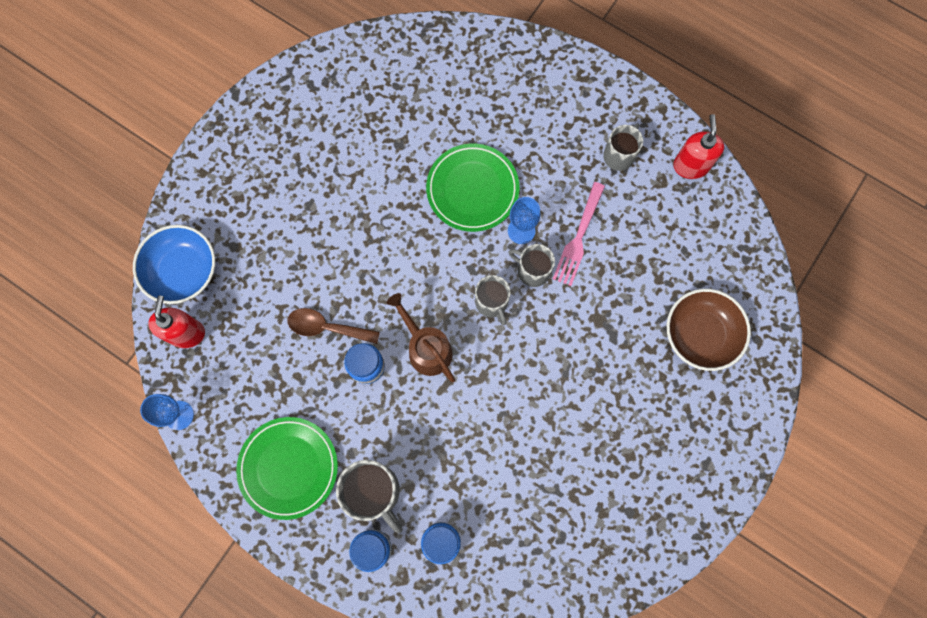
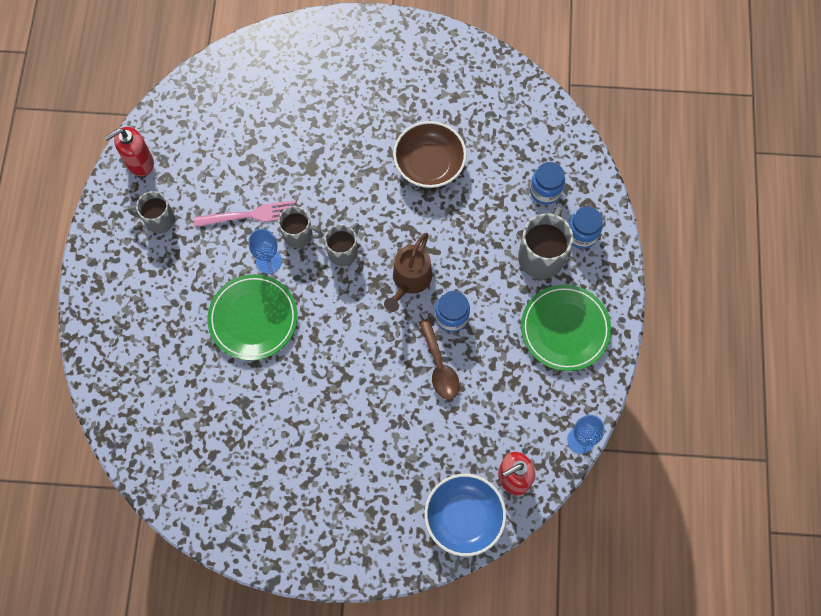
camera: 120 degrees left, 5 degrees down
grey mug [508,244,555,287] -> grey mug turned 75 degrees counterclockwise [278,206,323,248]
brown bowl [667,289,751,371] -> brown bowl moved to [393,121,467,188]

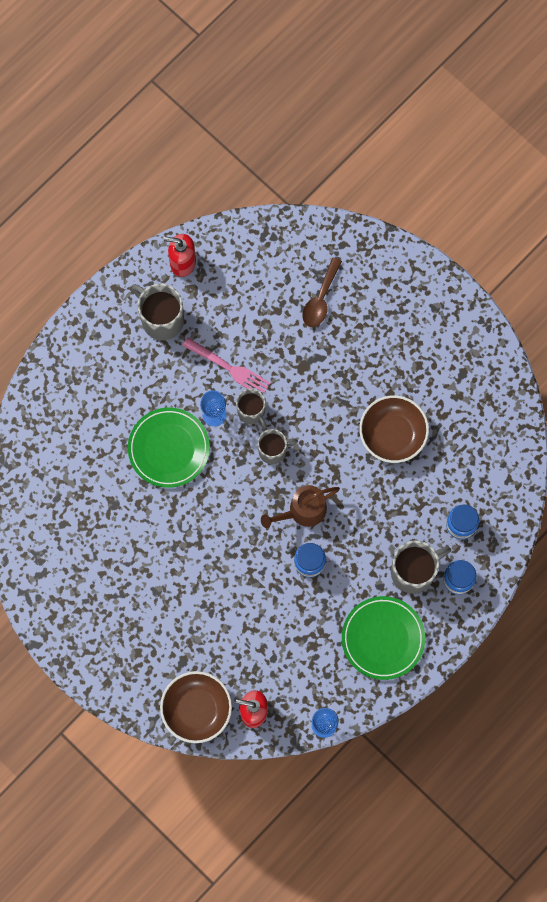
camera: 40 degrees right, 5 degrees up
grey mug [128,191,175,233] -> grey mug [132,284,184,340], size x1.55
brown spoon [418,319,460,400] -> brown spoon moved to [302,258,342,327]
blue bowl [425,474,506,556] -> brown bowl [160,671,232,743]

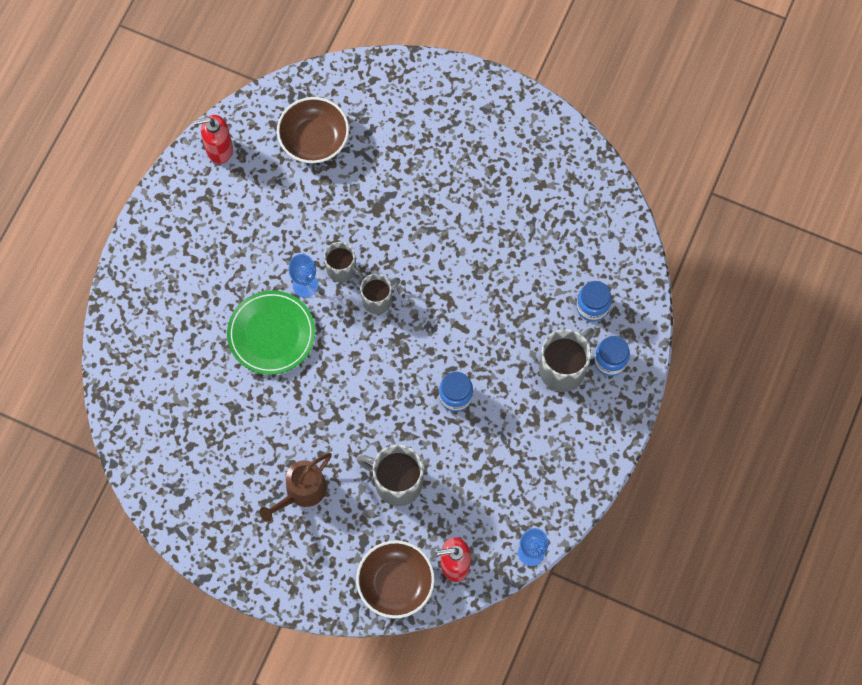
camera: 20 degrees left, 5 degrees down
grey mug [132,284,184,340] -> grey mug moved to [357,445,423,506]
pink fork [182,337,270,393] -> none
brown watering can [261,485,340,528] -> brown watering can moved to [259,453,332,522]
brown spoon [302,258,342,327] -> none
green plate [342,596,425,680] -> none
brown bowl [359,395,429,463] -> brown bowl moved to [277,97,349,163]

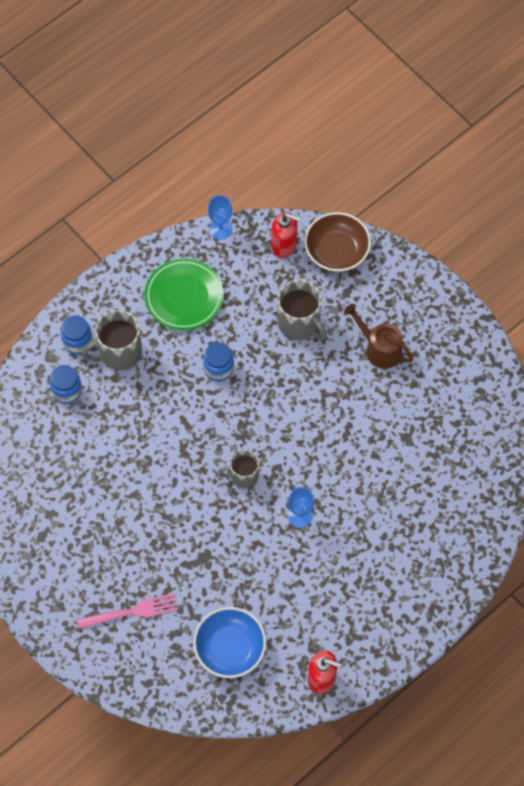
camera: 155 degrees left, 5 degrees down
green plate [227,291,315,375] -> green plate moved to [144,258,224,330]
brown watering can [259,453,332,522] -> brown watering can turned 120 degrees counterclockwise [344,304,413,369]
brown bowl [277,97,349,163] -> blue bowl [193,607,266,678]
grey mug [324,242,363,283] -> none
none -> pink fork [77,593,178,629]

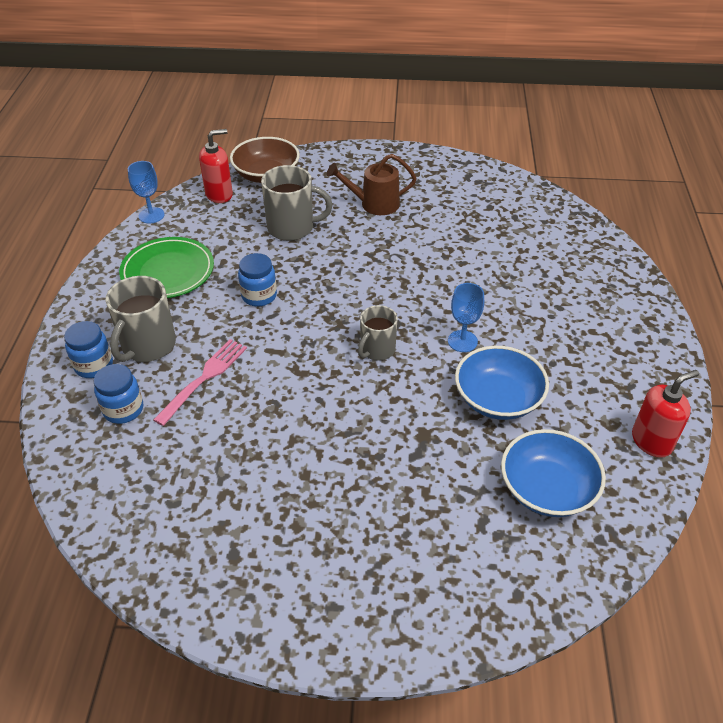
camera: 45 degrees left, 20 degrees down
pink fork [77,593,178,629] -> pink fork moved to [153,339,247,426]
none -> blue bowl [455,346,549,420]

